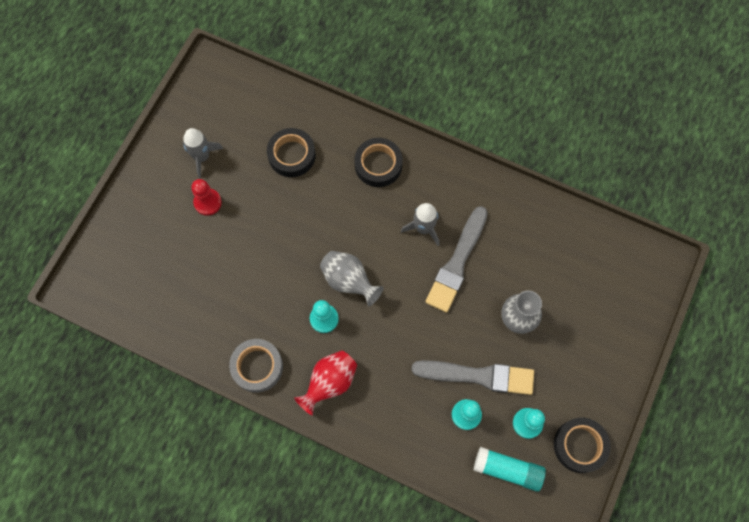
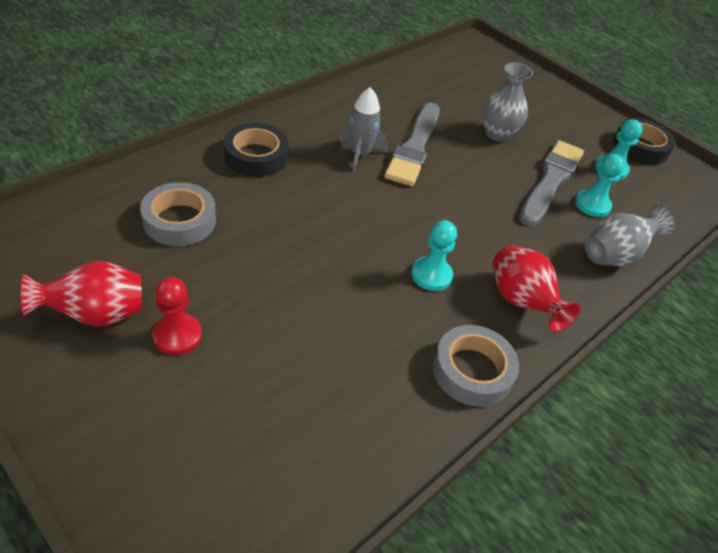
camera: 75 degrees left, 25 degrees down
grey rocket [183,128,223,178] -> red vase [21,261,142,327]
black tape [267,128,316,177] -> grey tape [140,182,216,246]
grey vase [320,251,384,307] -> grey vase moved to [585,206,675,266]
grey brush [425,206,488,313] -> grey brush turned 60 degrees clockwise [384,103,440,186]
turquoise glue stick [473,447,546,492] -> none

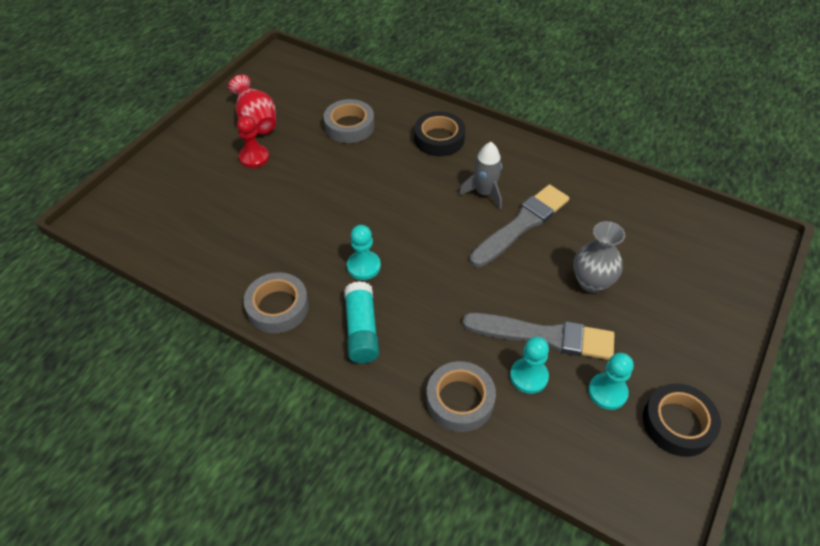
camera: 80 degrees right, 5 degrees up
grey brush [384,103,440,186] -> grey brush turned 135 degrees clockwise [470,184,569,267]
red vase [492,245,581,332] -> turquoise glue stick [344,281,379,363]
grey vase [585,206,675,266] -> grey tape [426,361,496,432]

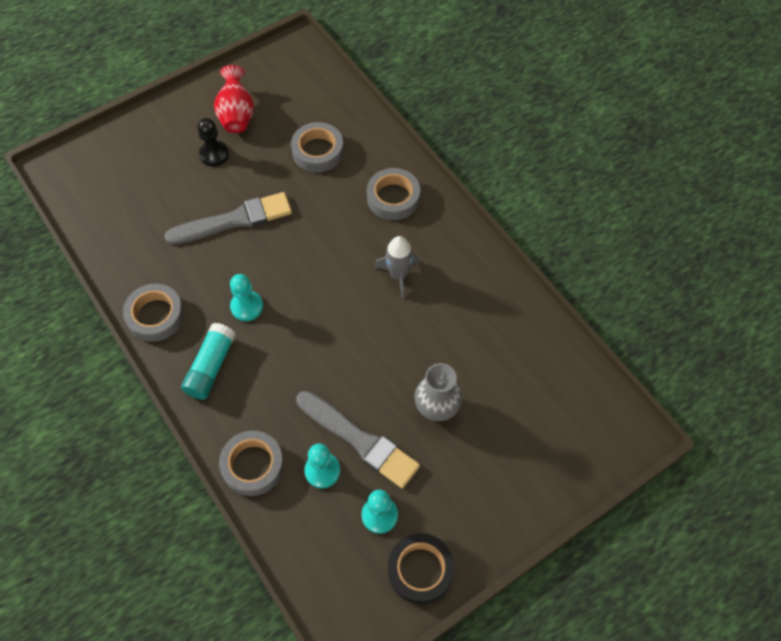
camera: 25 degrees right, 10 degrees up
red pawn [237,115,269,168] -> black pawn [197,118,229,166]
black tape [414,111,465,156] -> grey tape [367,168,420,220]
grey brush [470,184,569,267] -> grey brush moved to [165,192,292,245]

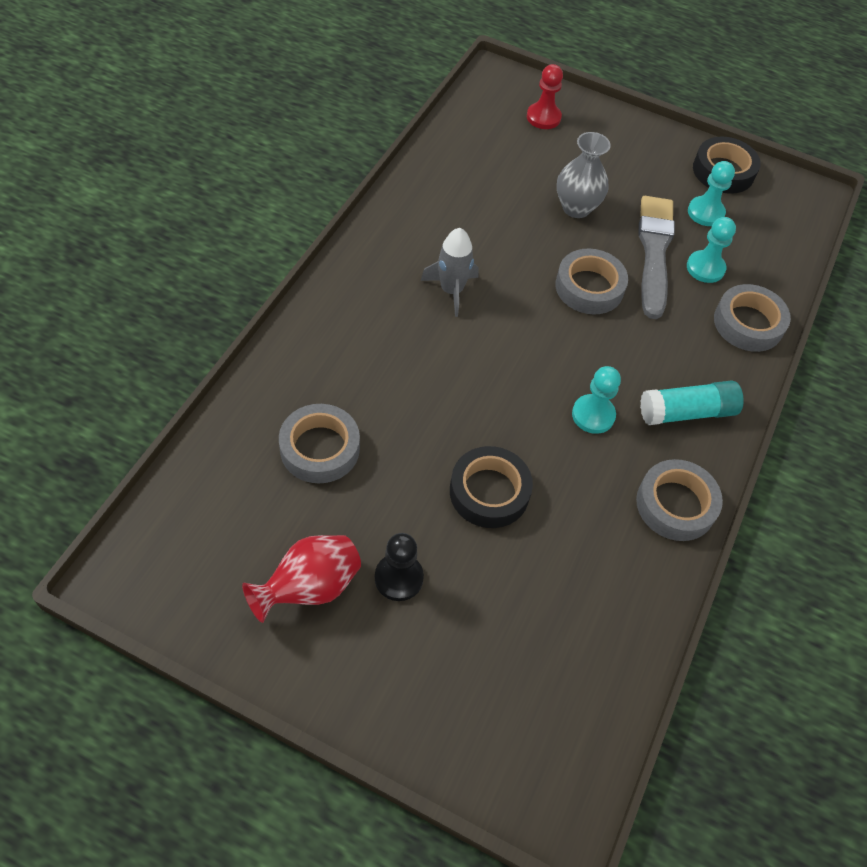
camera: 125 degrees left, 5 degrees down
grey brush [165,192,292,245] -> black tape [450,446,533,528]
grey tape [367,168,420,220] -> grey tape moved to [555,249,628,314]
none -> red pawn [527,64,563,129]

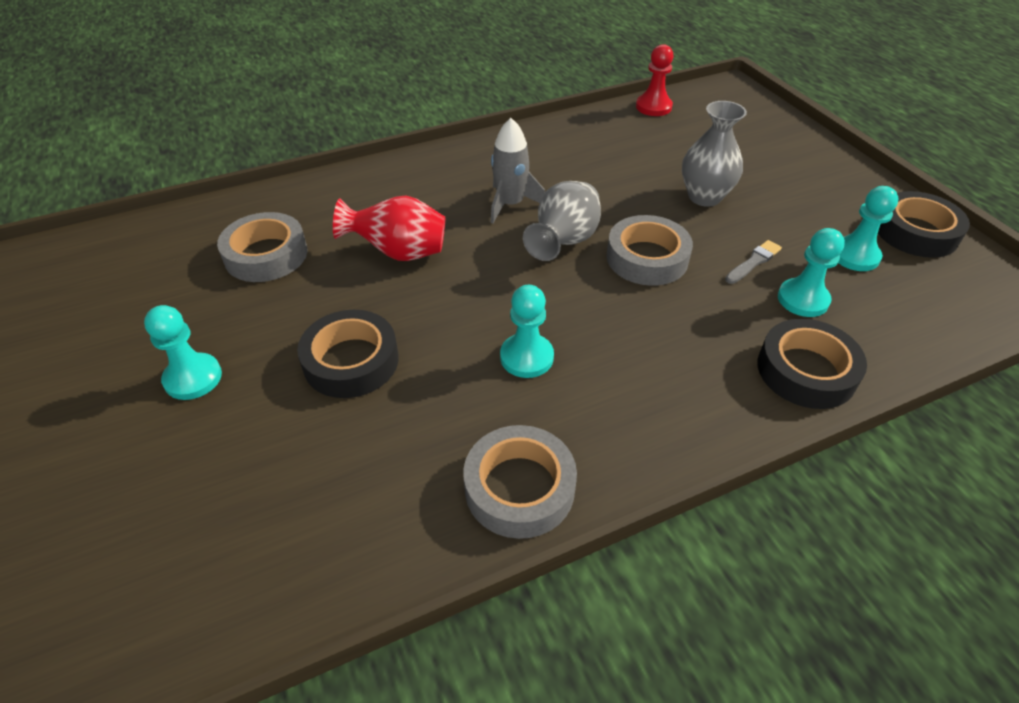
camera: 45 degrees right, 10 degrees down
red vase [242,535,361,623] -> red vase moved to [333,196,445,261]
black pawn [375,533,424,601] -> turquoise pawn [144,305,222,400]
red pawn [527,64,563,129] -> red pawn moved to [636,44,674,116]
grey brush [638,196,675,319] -> grey brush [725,240,782,284], size x0.42
turquoise glue stick [640,380,744,425] -> none
grey tape [714,284,791,352] -> black tape [757,319,867,409]
none -> grey vase [523,181,601,261]

